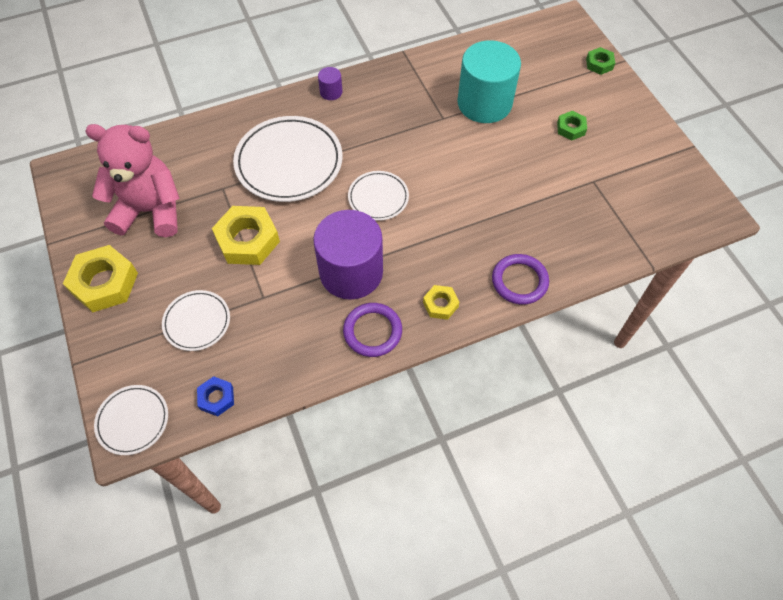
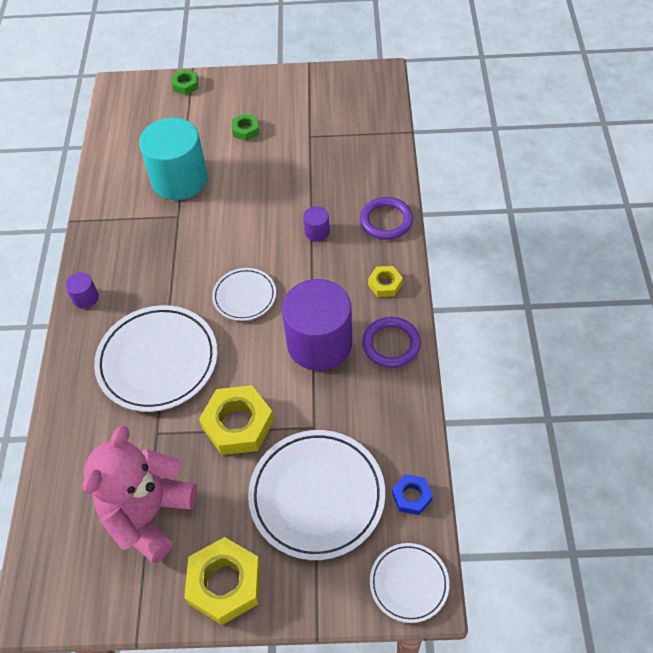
camera: 65 degrees left, 5 degrees down
white plate [162,290,230,351] -> white plate [248,430,385,560], size x1.83
none -> purple cylinder [303,206,330,241]

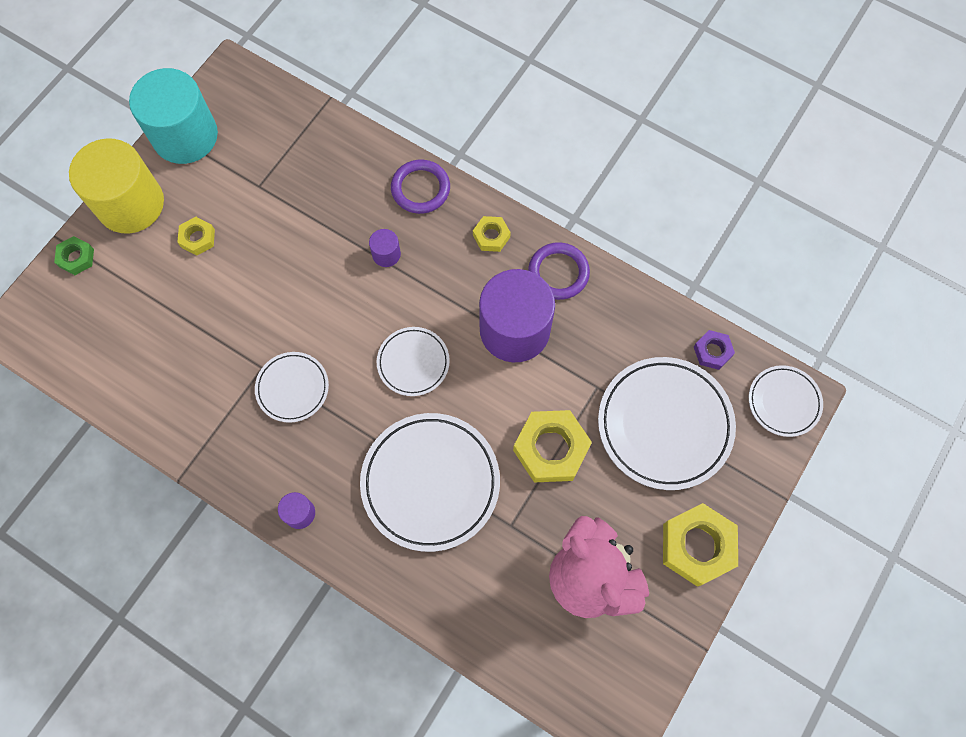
camera: 60 degrees left, 15 degrees up
turquoise cylinder [139,118,208,200] -> turquoise cylinder moved to [129,68,218,164]
green nut [232,113,259,141] -> yellow nut [177,217,215,256]
blue nut [392,474,433,515] -> purple nut [694,330,735,370]
none -> yellow cylinder [69,138,164,233]
none -> white plate [255,352,329,423]

